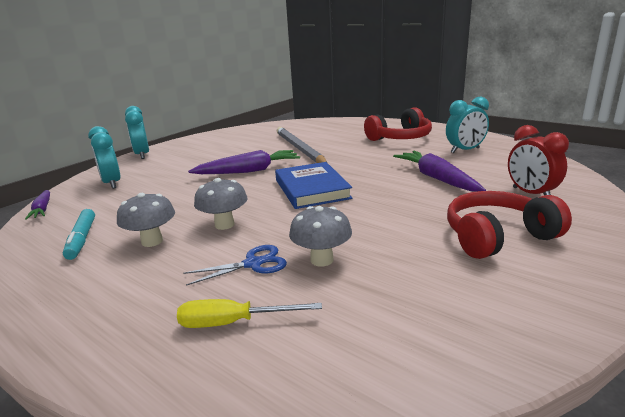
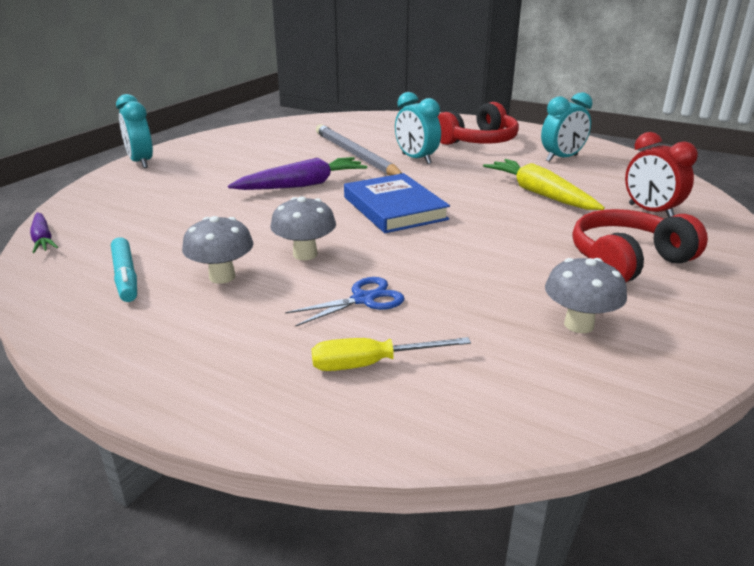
camera: 10 degrees left, 5 degrees up
turquoise clock [88,126,121,189] -> turquoise clock moved to [395,92,441,164]
grey mushroom [289,206,352,267] -> grey mushroom moved to [545,258,627,333]
purple carrot [393,151,486,192] -> yellow carrot [483,159,605,210]

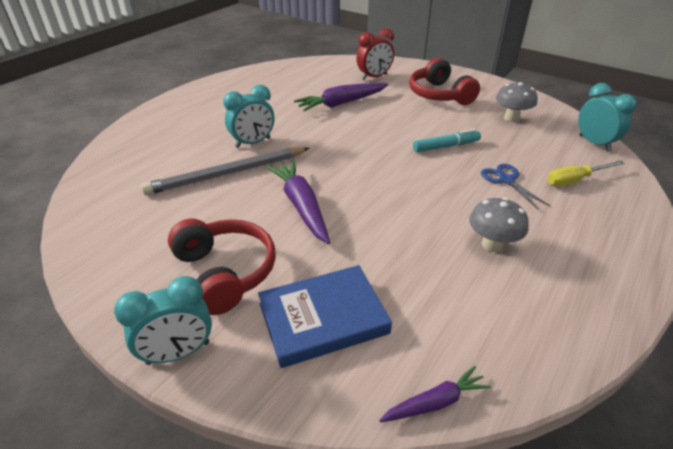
camera: 85 degrees left, 10 degrees up
turquoise marker [111,237,137,302] -> turquoise marker moved to [413,129,481,152]
grey mushroom [271,196,336,260] -> none
yellow screwdriver [312,337,471,371] -> yellow screwdriver turned 75 degrees clockwise [547,161,624,186]
blue book [344,173,450,233] -> blue book moved to [258,265,392,368]
red headphones [438,102,519,145] -> red headphones moved to [168,219,276,315]
yellow carrot [483,159,605,210] -> purple carrot [294,83,388,112]
turquoise clock [541,92,592,162] -> turquoise clock moved to [578,83,637,152]

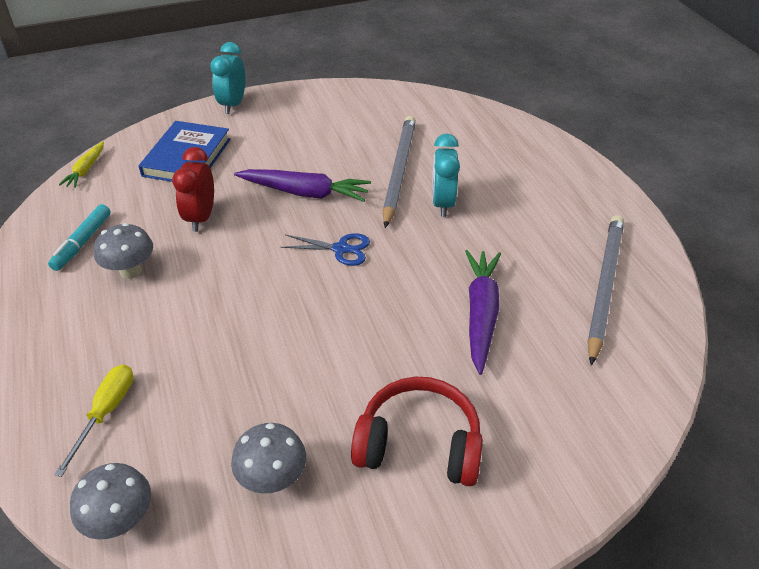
camera: 125 degrees right, 5 degrees up
red headphones [168,219,276,315] -> none
red clock [356,28,394,80] -> red clock moved to [172,147,214,232]
purple carrot [379,366,491,422] -> yellow carrot [59,141,104,188]
turquoise marker [413,129,481,152] -> turquoise marker moved to [48,204,111,271]
blue scissors [481,164,551,210] -> blue scissors moved to [281,233,370,266]
turquoise clock [578,83,637,152] -> grey mushroom [70,463,151,539]
none -> grey pencil [587,215,624,366]

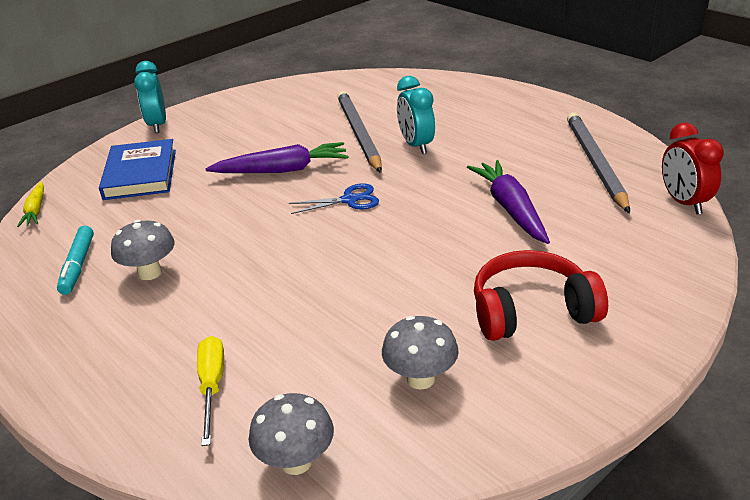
camera: 20 degrees left, 10 degrees down
red clock [172,147,214,232] -> red clock moved to [662,123,724,214]

